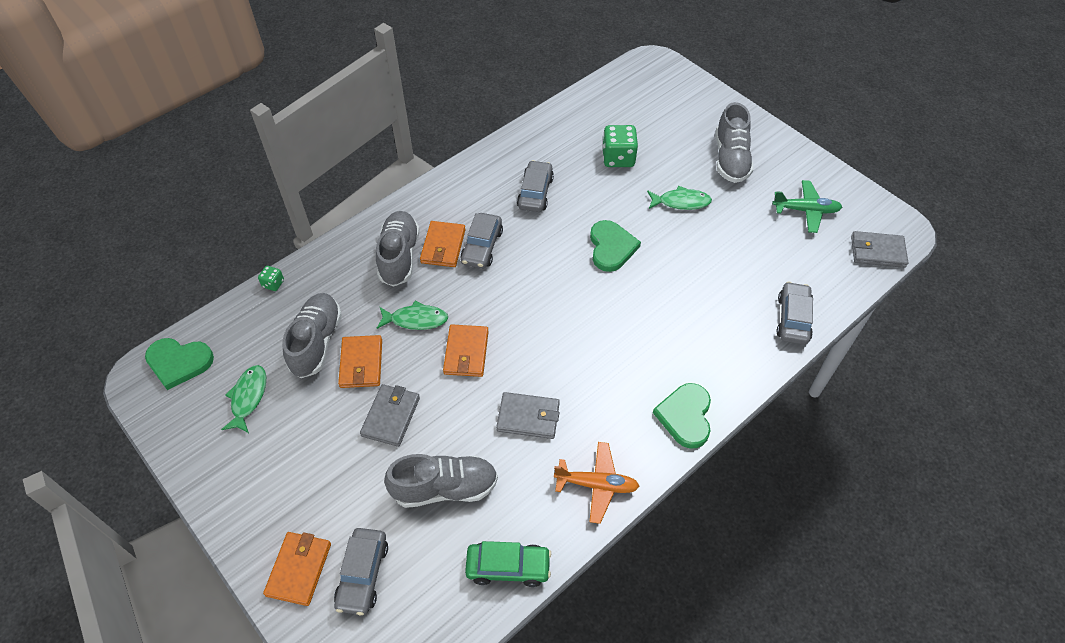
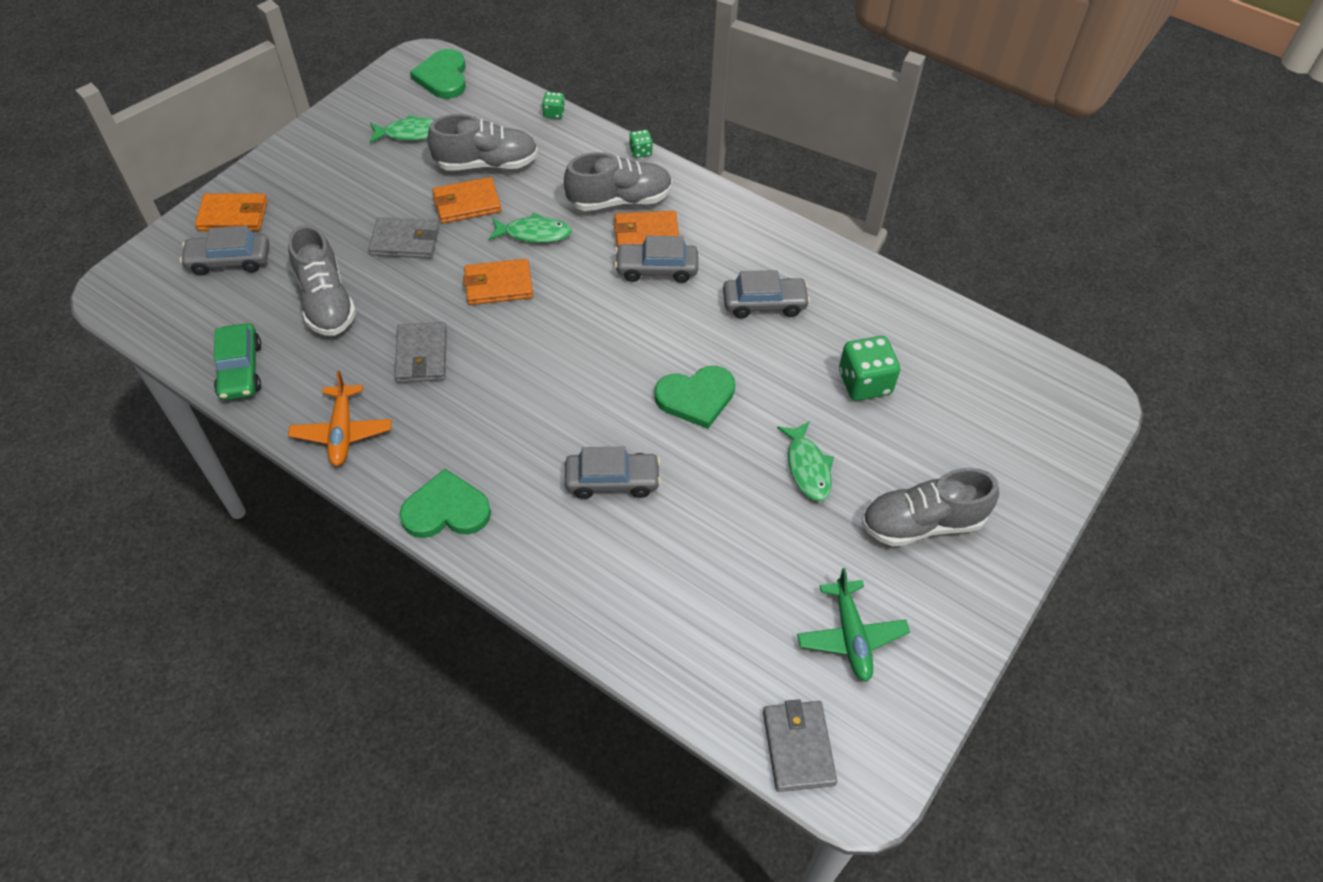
camera: 75 degrees right, 0 degrees up
green fish [377,301,448,330] -> green fish turned 75 degrees counterclockwise [488,213,572,243]
grey car [776,282,813,345] -> grey car moved to [565,447,661,499]
none -> green dice [629,129,653,158]

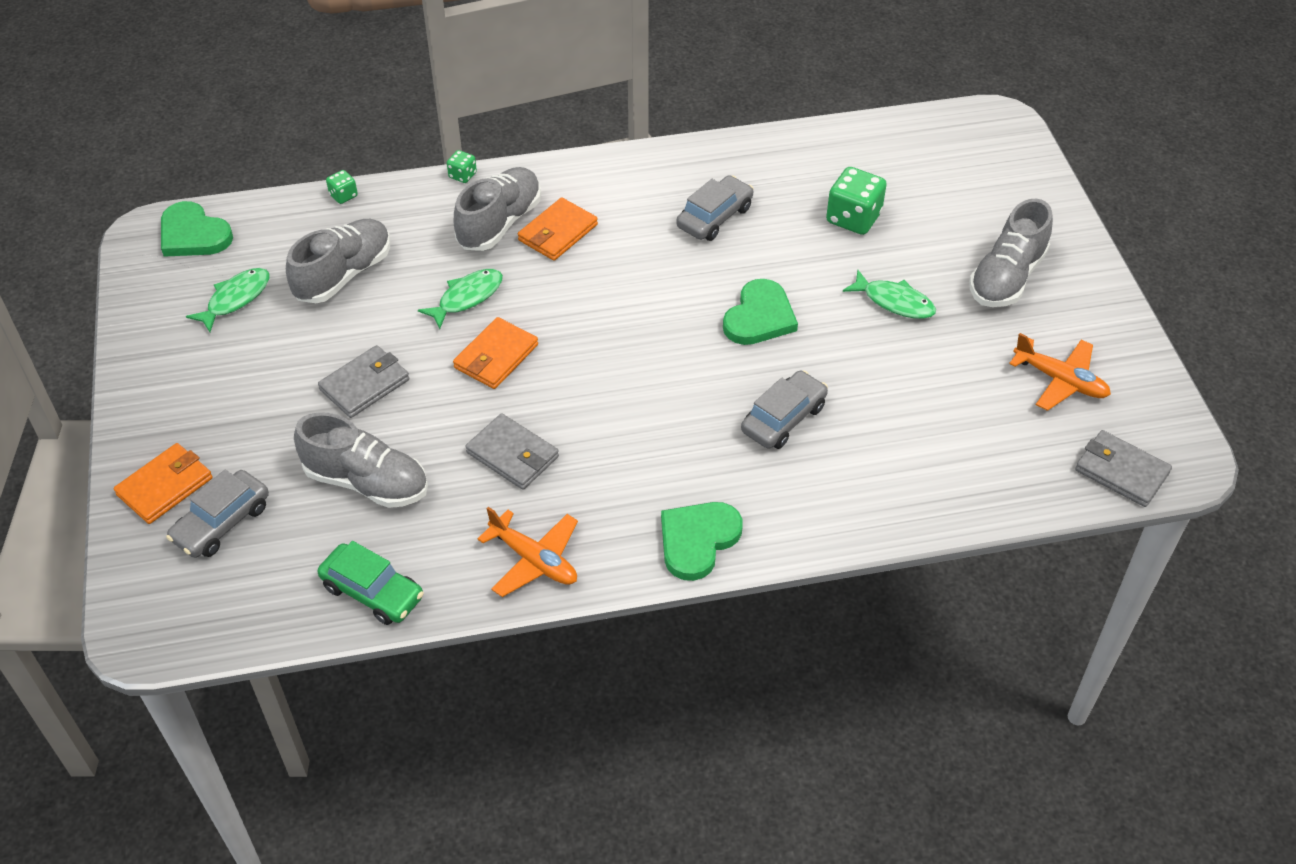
camera: 45 degrees left, 5 degrees down
orange wallet [432,177,501,223] -> none
grey car [615,236,698,283] -> none
green plane [797,568,910,682] -> orange plane [1009,333,1111,411]

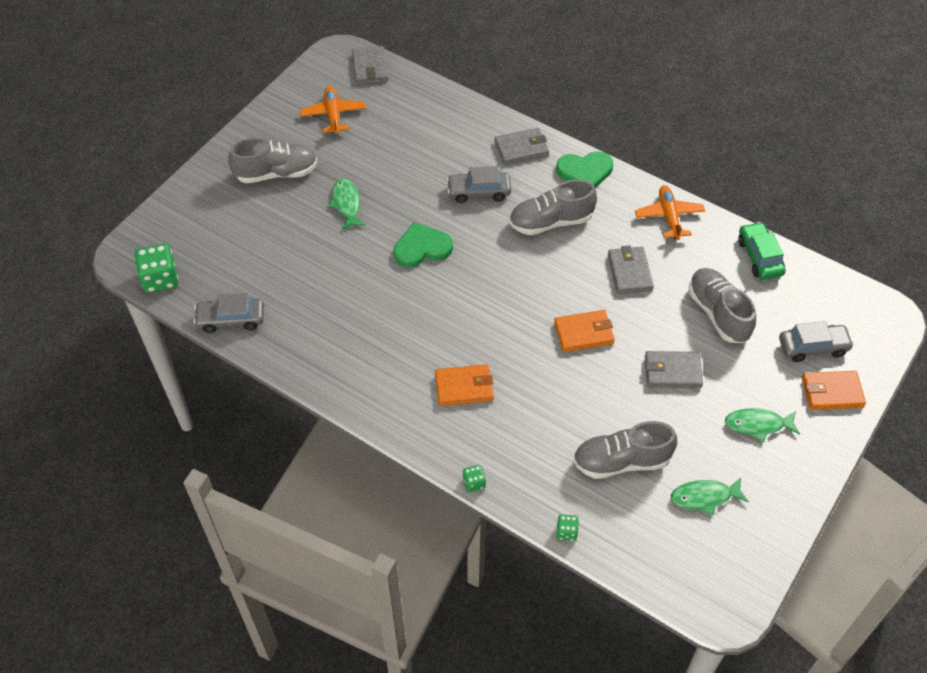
camera: 135 degrees left, 5 degrees up
green heart [161,201,233,257] -> none
green fish [418,269,503,329] -> green fish moved to [725,408,800,442]
grey shoe [454,167,541,251] -> grey shoe moved to [509,179,597,235]
grey car [676,175,754,241] -> grey car moved to [193,293,264,333]
green dice [826,167,887,235] -> green dice moved to [135,244,178,293]
none -> grey wallet [495,128,549,165]

